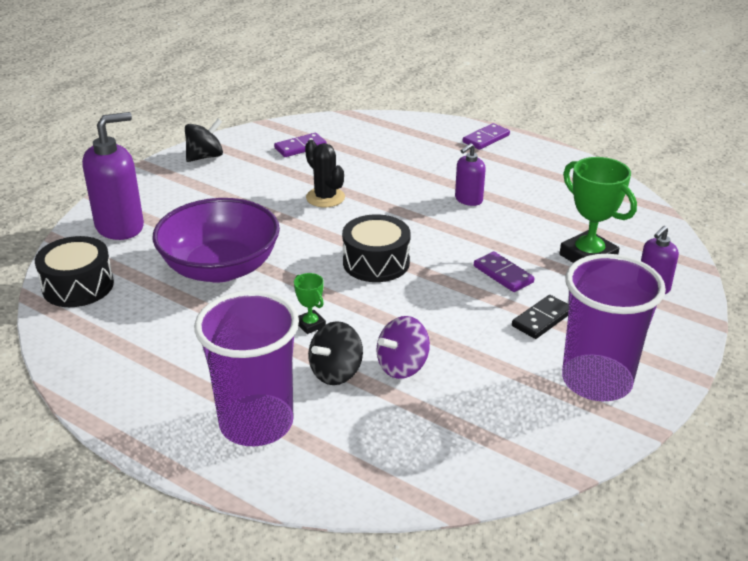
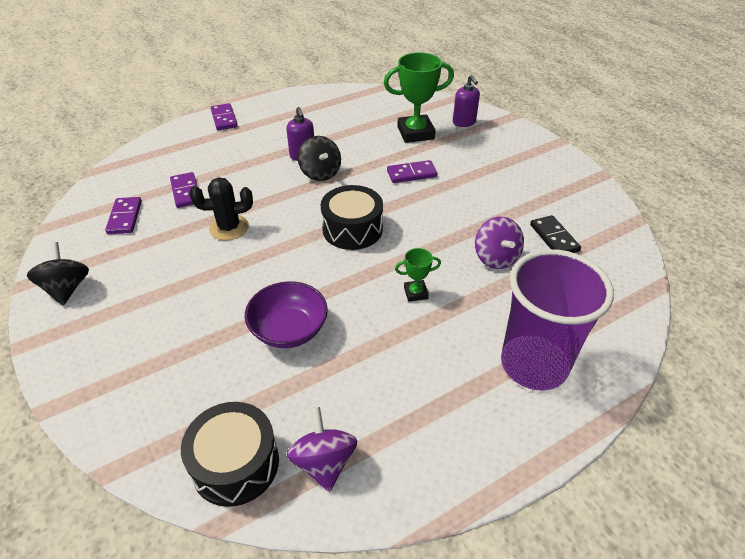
camera: 65 degrees left, 10 degrees up
purple soap dispenser [82,112,144,240] -> none
purple bowl [153,198,280,283] -> purple bowl [245,281,328,348], size x0.62
black spinning top [308,321,363,385] -> black spinning top moved to [298,136,341,181]
black domino [512,295,569,339] -> black domino moved to [530,215,581,253]
purple cup [562,254,666,401] -> none
none -> purple domino [170,172,197,208]
none -> purple spinning top [286,407,357,492]

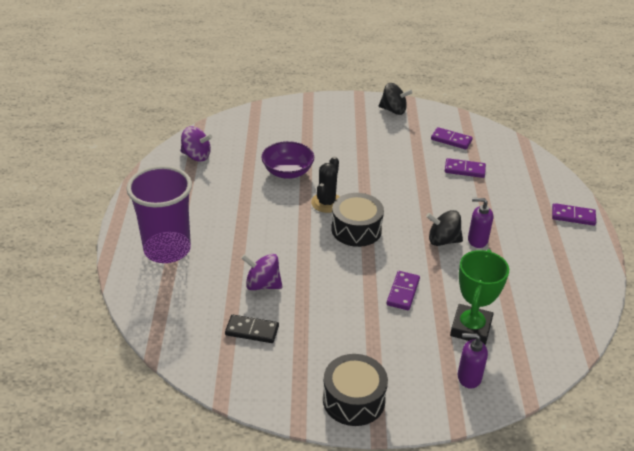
camera: 120 degrees right, 5 degrees down
black drum [181,402,279,507] -> black drum moved to [323,354,388,426]
black cactus [189,177,253,240] -> black cactus moved to [311,157,339,213]
green trophy [395,248,441,302] -> none

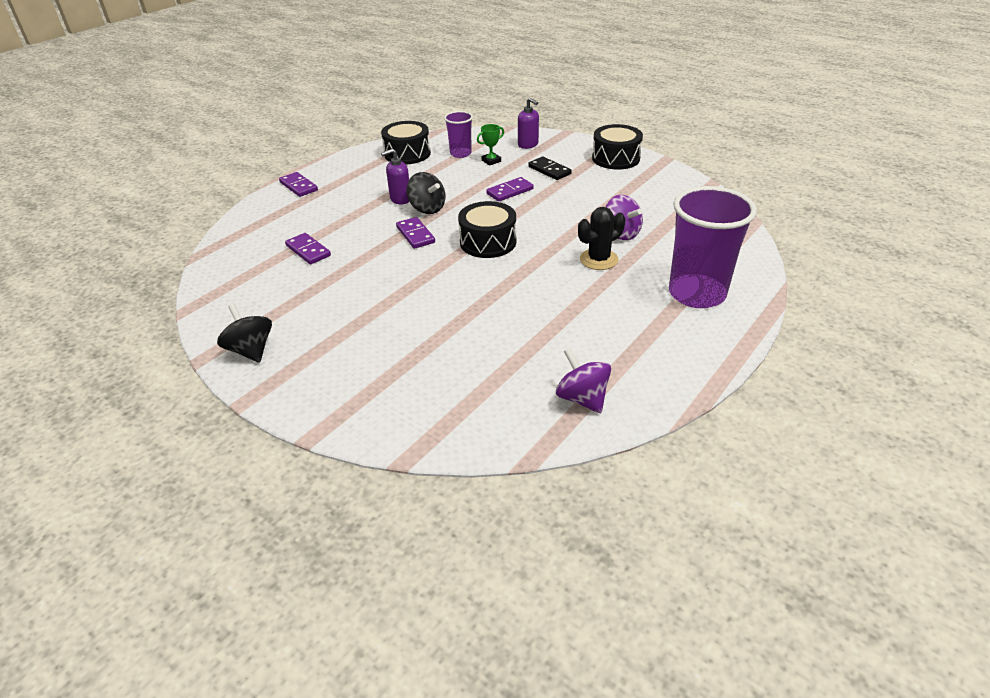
camera: 140 degrees left, 0 degrees up
black domino [225,314,279,343] -> black domino moved to [528,156,572,180]
purple bowl [261,141,314,179] -> none
black cactus [311,157,339,213] -> black cactus moved to [578,207,625,270]
purple domino [431,127,473,149] -> purple domino moved to [396,217,435,249]
green trophy [450,249,509,345] -> green trophy [477,124,504,166], size x0.49
purple soap dispenser [468,198,493,248] -> purple soap dispenser turned 105 degrees clockwise [381,149,409,204]
none -> black drum [381,121,431,165]
none -> purple cup [444,111,473,158]

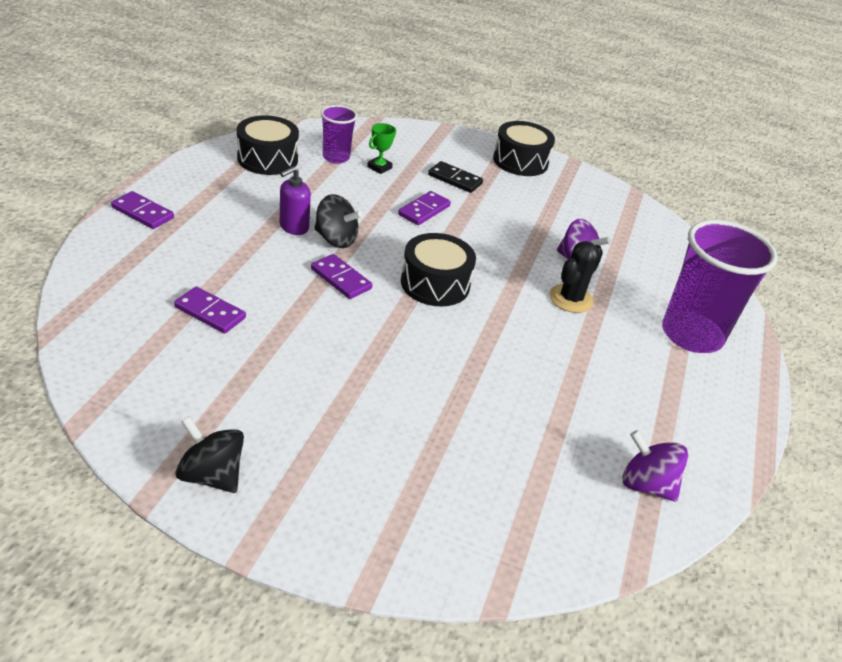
camera: 25 degrees left, 0 degrees up
purple soap dispenser [518,98,539,149] -> none

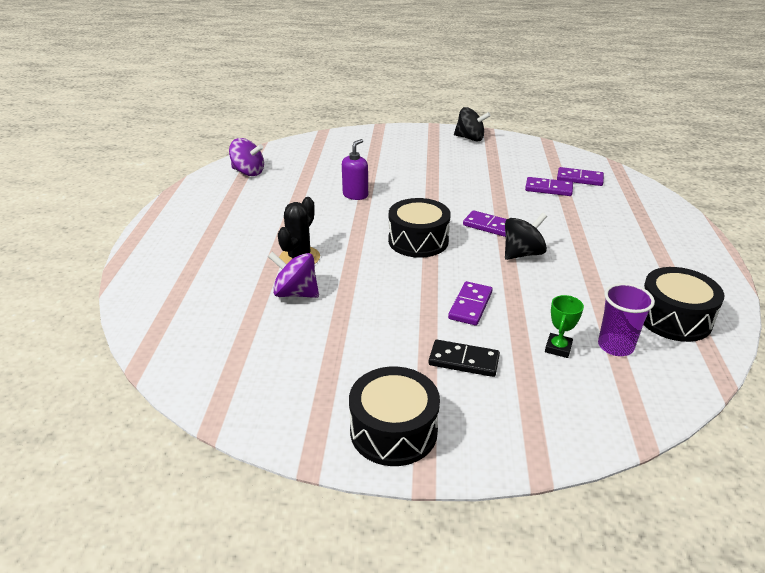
camera: 170 degrees right, 5 degrees down
purple domino [111,191,174,229] -> purple domino moved to [557,167,604,186]
purple soap dispenser [280,166,311,235] -> purple soap dispenser moved to [342,139,368,200]
black spinning top [315,194,363,248] -> black spinning top turned 135 degrees clockwise [505,213,547,260]
purple cup [662,220,778,353] -> none

